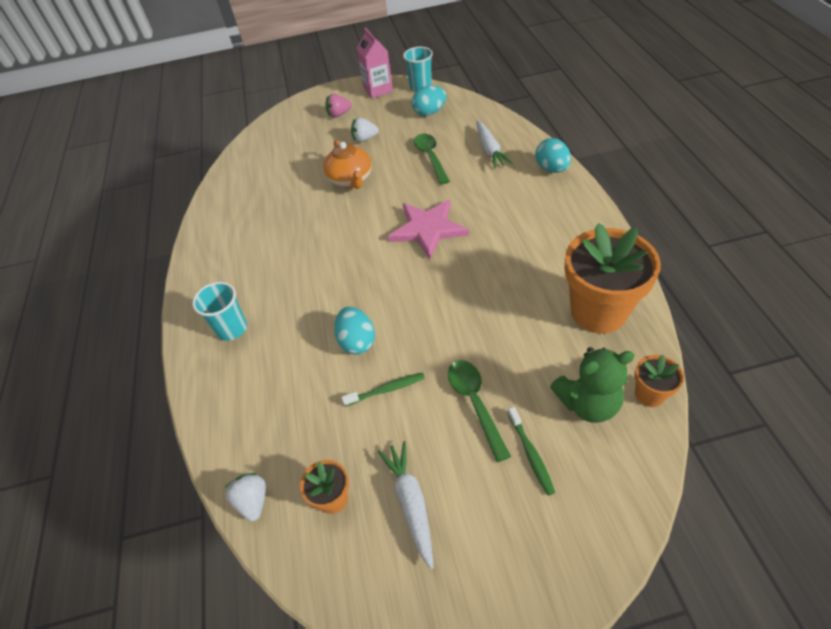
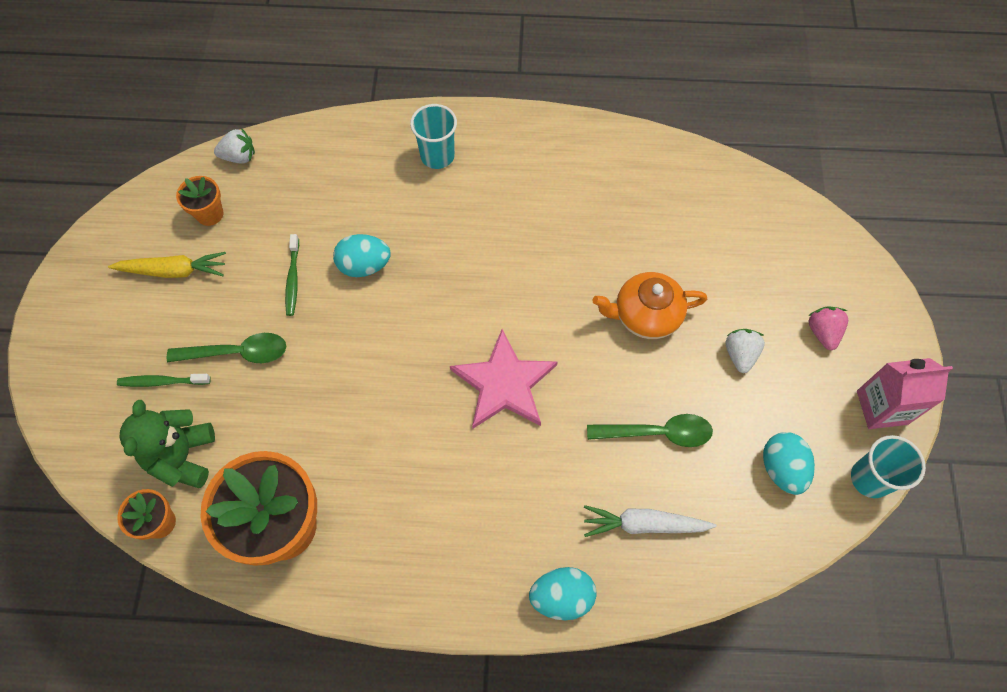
camera: 100 degrees right, 15 degrees up
white carrot [378,441,434,569] -> yellow carrot [108,252,226,278]

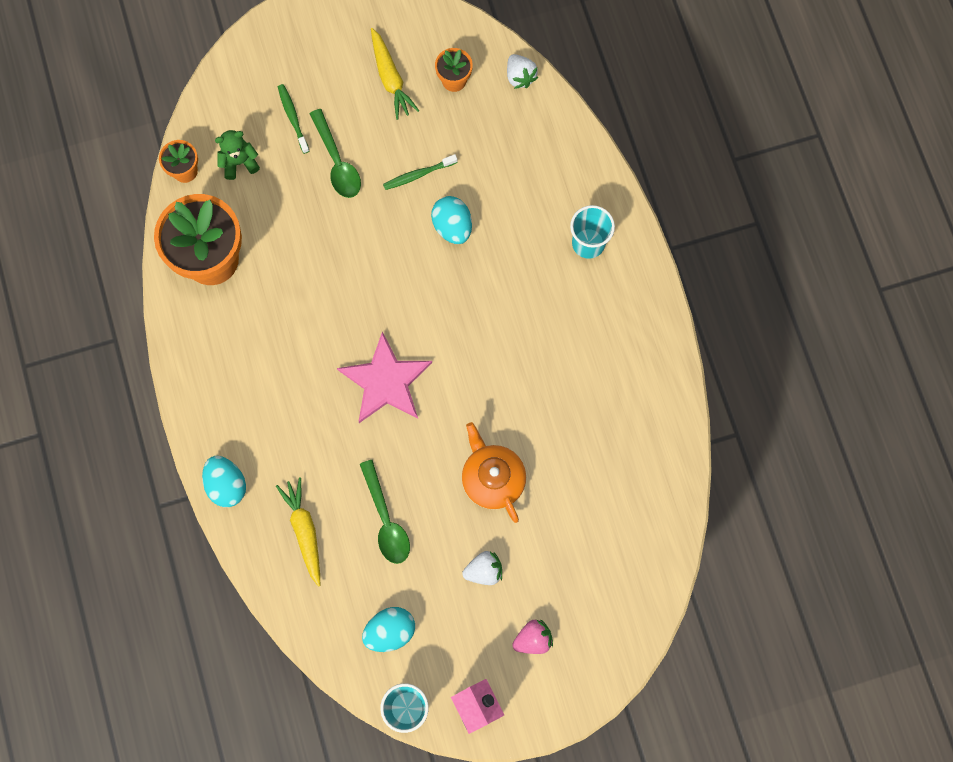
camera: 70 degrees right, 10 degrees up
green teddy bear [119,400,215,488] -> green teddy bear [215,130,260,180], size x0.67
white carrot [584,505,717,537] -> yellow carrot [276,477,320,587]

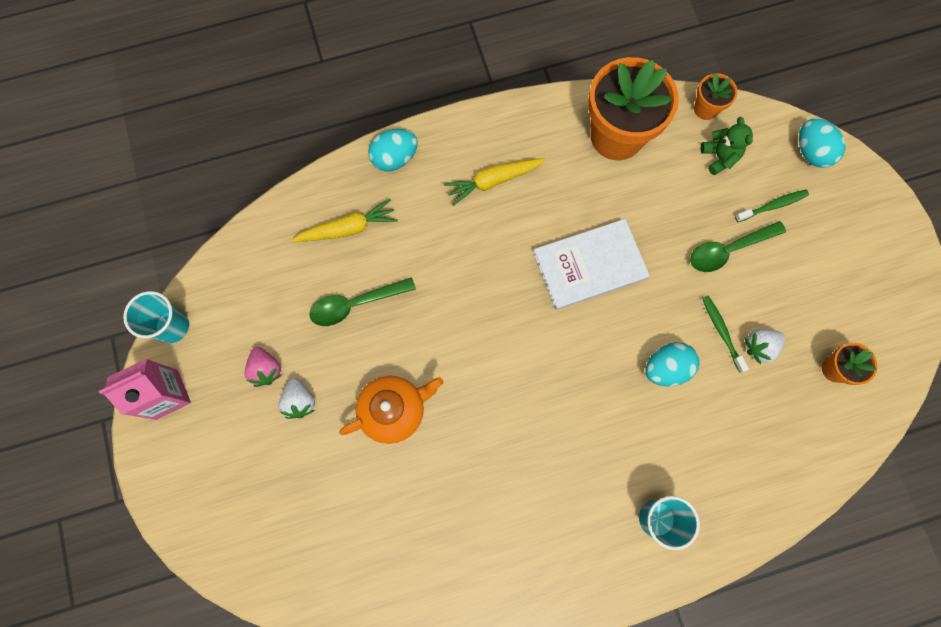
camera: 90 degrees right, 0 degrees up
pink star [337,332,432,423] -> none
turquoise egg [362,607,415,652] -> turquoise egg moved to [799,118,846,168]
yellow carrot [371,28,419,120] -> yellow carrot moved to [444,158,546,206]
white strawberry [507,54,538,89] -> white strawberry moved to [745,329,785,364]
pink strawberry [512,619,553,654] -> pink strawberry moved to [245,347,281,387]
none -> white book [533,219,650,310]

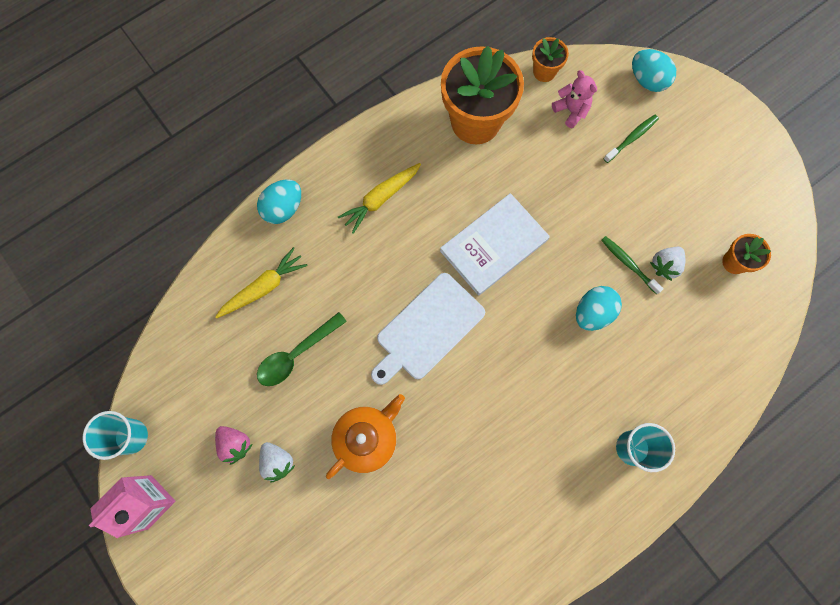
camera: 20 degrees left, 0 degrees up
green spoon [690,221,786,272] -> none
green teddy bear [700,117,753,175] -> pink teddy bear [552,70,597,128]
none -> white cutting board [371,273,485,385]

